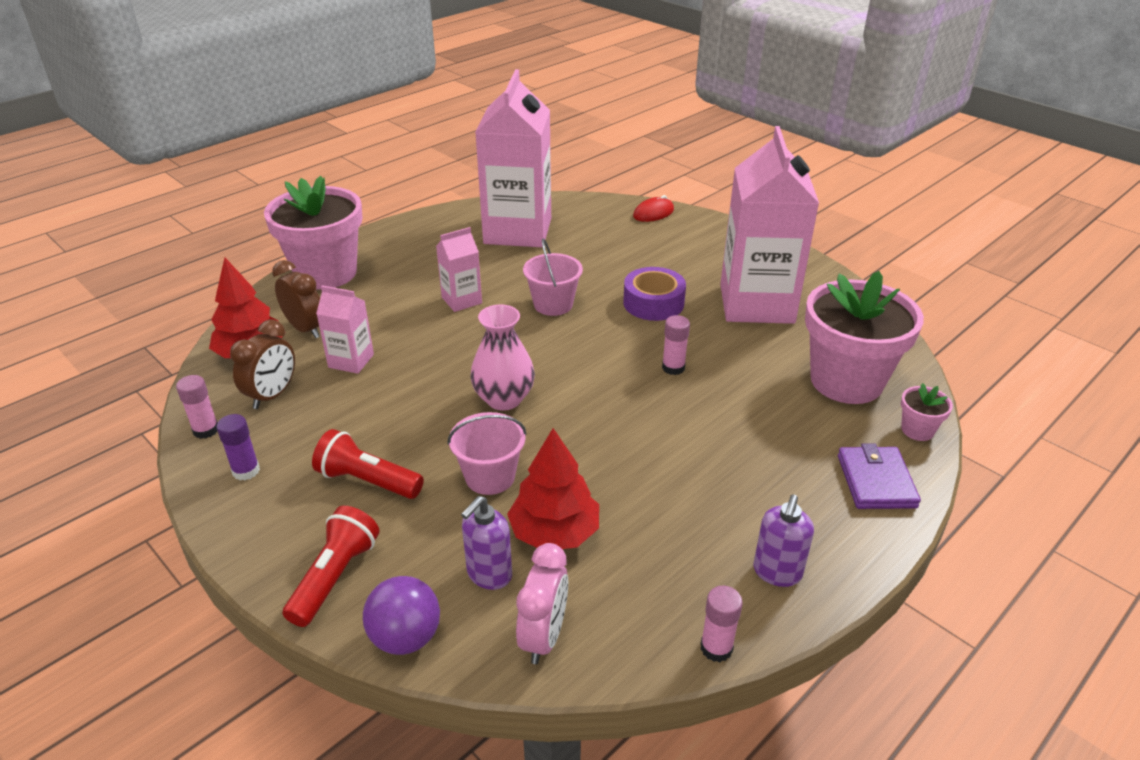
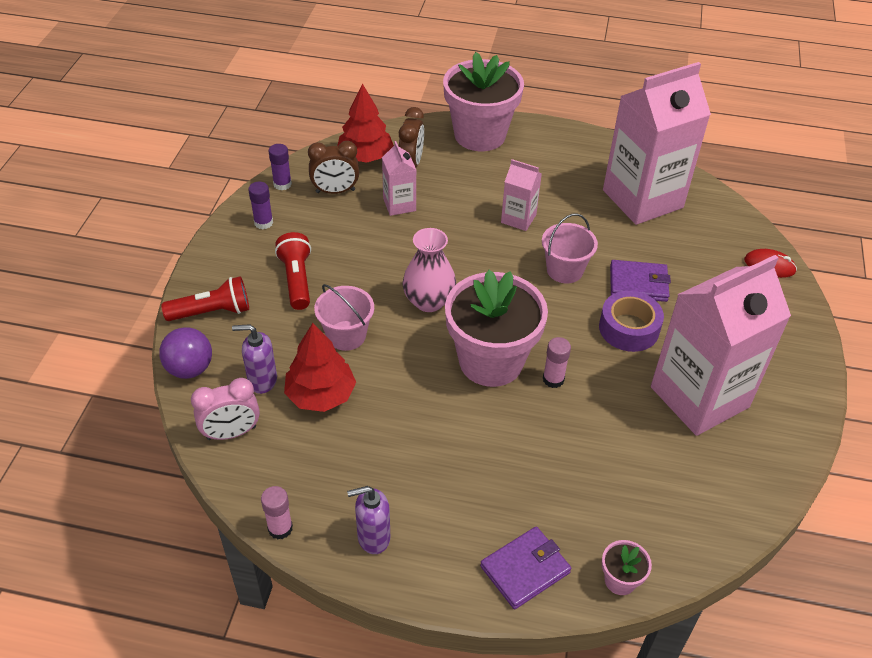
camera: 55 degrees right, 10 degrees up
pink glue stick [176,375,218,439] -> purple glue stick [269,144,292,190]
pink flower pot [805,271,924,404] -> pink flower pot moved to [445,270,548,387]
none -> purple wallet [610,260,671,302]

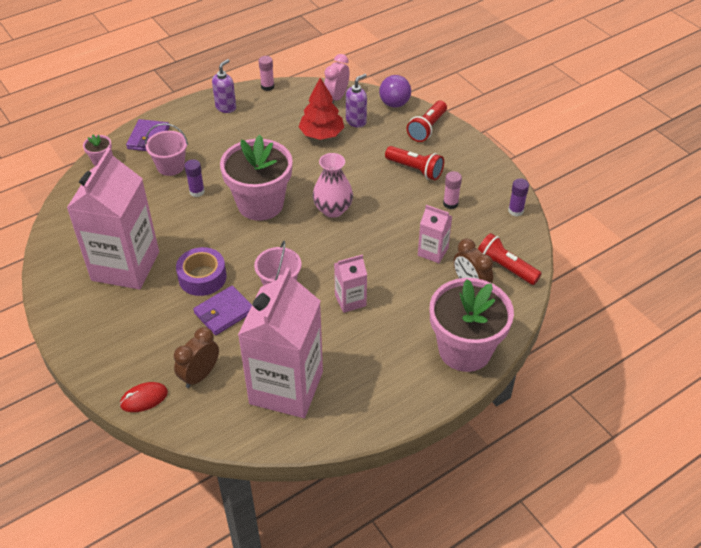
camera: 135 degrees right, 0 degrees up
purple glue stick [248,181,273,229] -> purple glue stick moved to [185,159,205,197]
brown clock [308,141,359,194] -> brown clock moved to [174,327,219,388]
pink bucket [314,284,374,351] -> pink bucket moved to [145,123,188,176]
red tree [337,83,394,163] -> red flashlight [478,233,542,285]
pink glue stick [543,337,571,388] -> pink glue stick moved to [443,171,462,209]

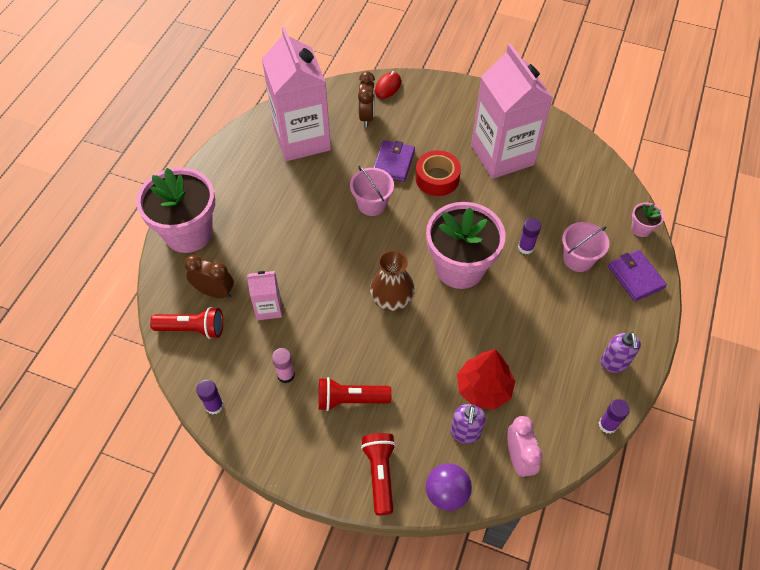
camera: 145 degrees right, 10 degrees up
purple tape [176,247,227,296] -> red tape [415,150,461,196]
pink glue stick [258,56,274,91] -> purple glue stick [599,399,630,434]
pink vase [313,153,353,218] -> brown vase [370,250,415,311]
pink carton [334,254,367,313] -> none

